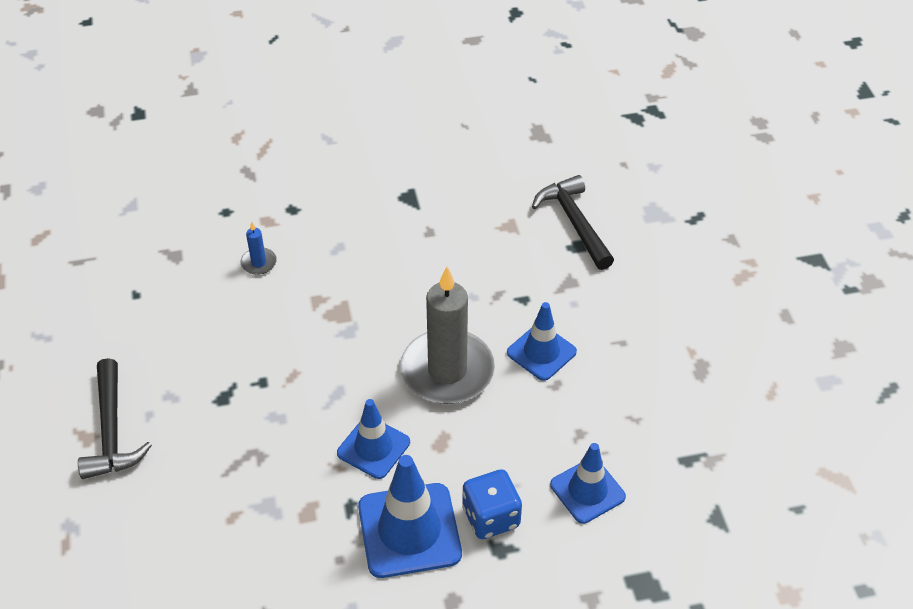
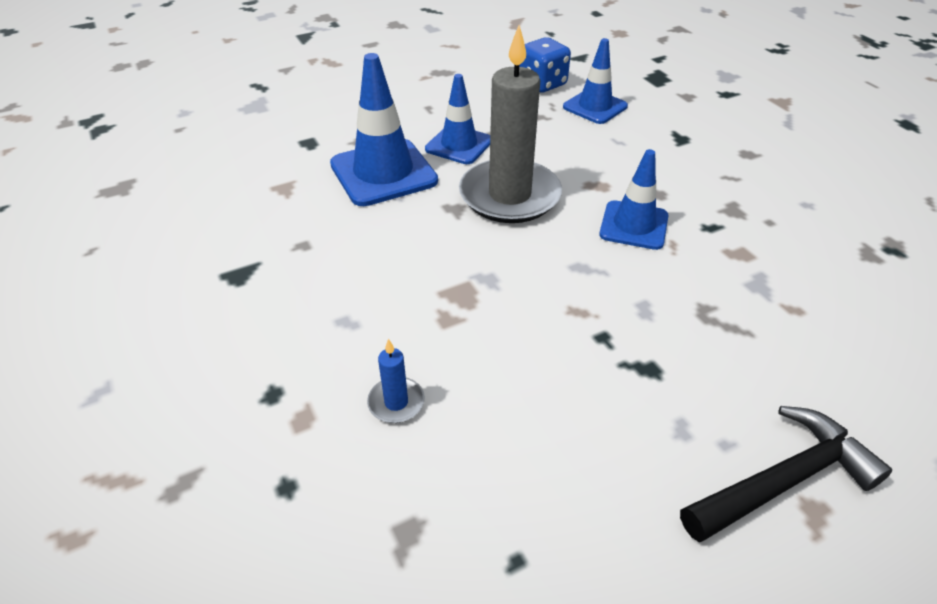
camera: 105 degrees left, 5 degrees down
blue traffic cone [358,455,462,578] -> blue traffic cone moved to [330,53,438,206]
blue dice [462,469,522,539] -> blue dice moved to [519,37,571,93]
black hammer [532,175,614,270] -> none

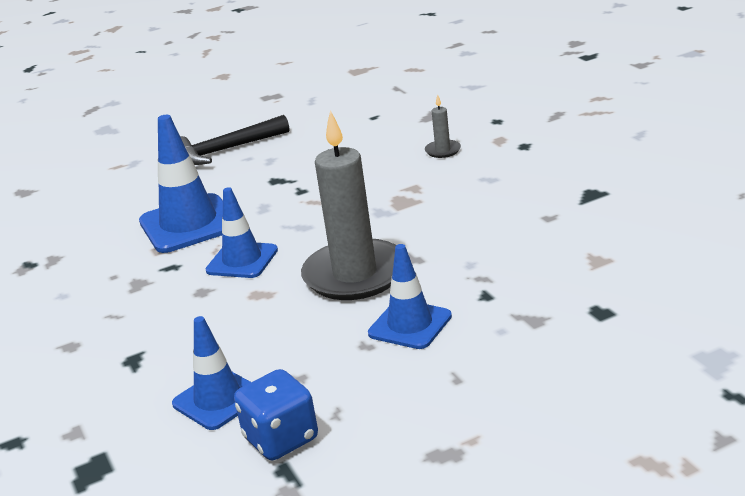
camera: 175 degrees left, 15 degrees down
blue traffic cone [330,53,438,206] -> blue traffic cone moved to [139,115,223,253]
blue candle [367,339,425,423] -> grey candle [425,94,461,158]

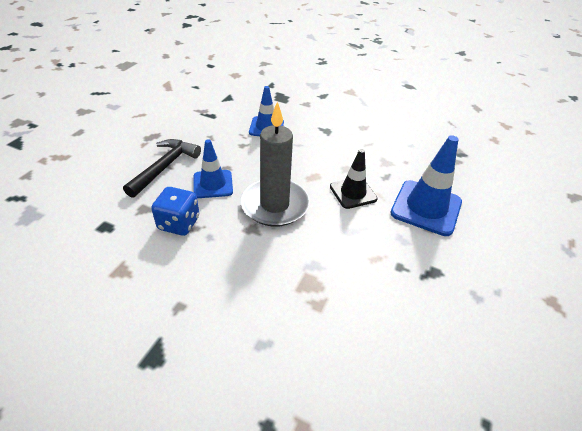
camera: 135 degrees right, 15 degrees up
black hammer [180,115,290,165] -> black hammer moved to [123,139,201,198]
blue traffic cone [206,187,278,278] -> black traffic cone [330,149,377,209]
blue dice [234,369,318,460] -> blue dice moved to [151,187,199,236]
grey candle [425,94,461,158] -> none

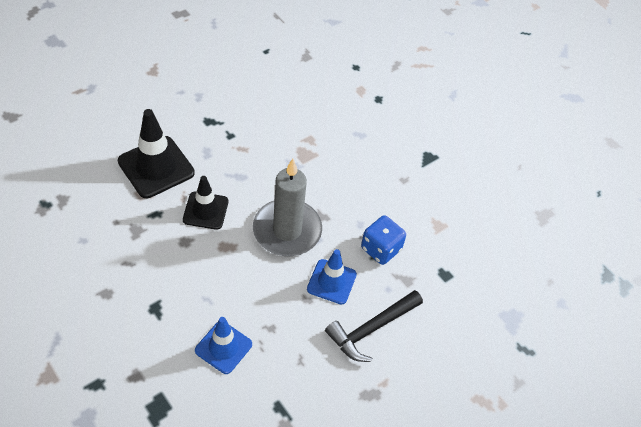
camera: 155 degrees left, 10 degrees up
blue traffic cone [391,135,462,236] -> black traffic cone [118,109,195,198]

